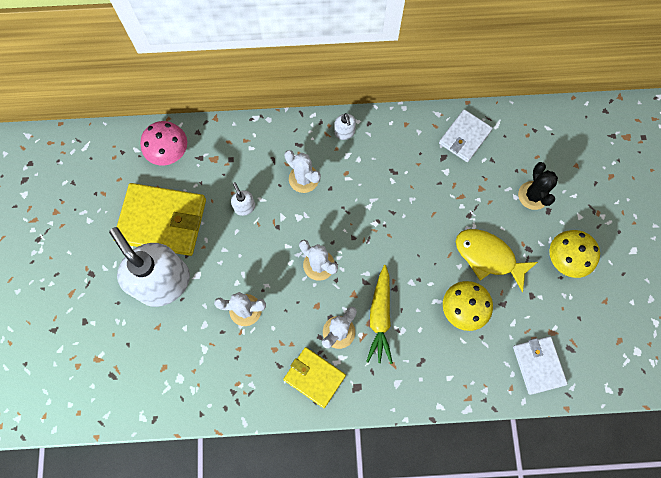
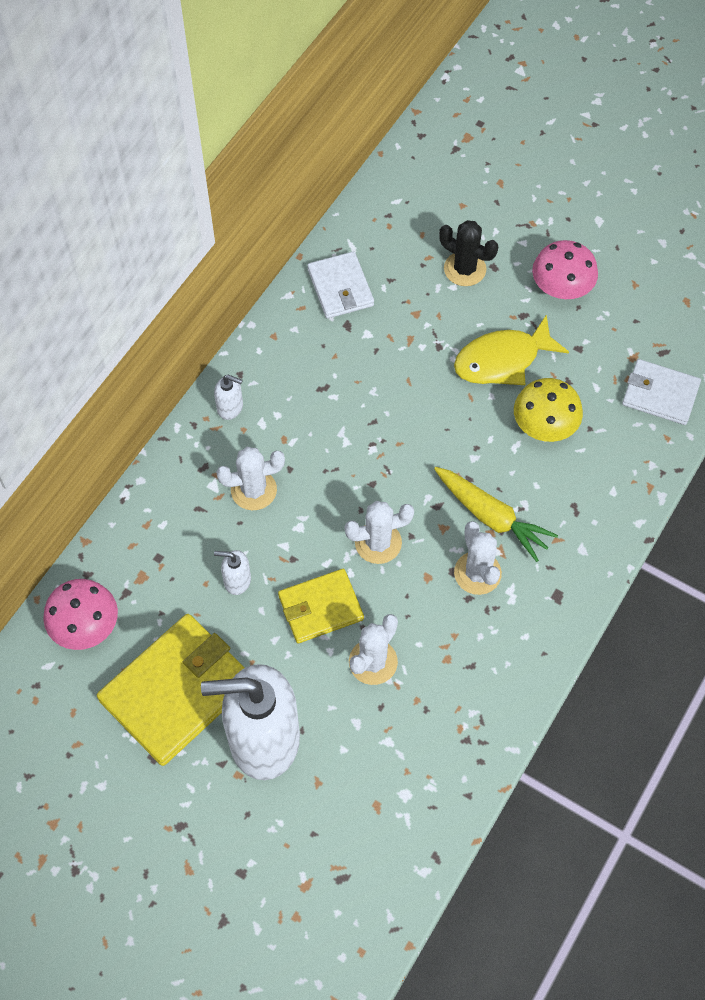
camera: 55 degrees left, 10 degrees down
yellow wallet [283,347,346,408] -> yellow wallet moved to [278,569,364,643]
yellow mushroom [549,230,600,278] -> pink mushroom [532,240,598,299]

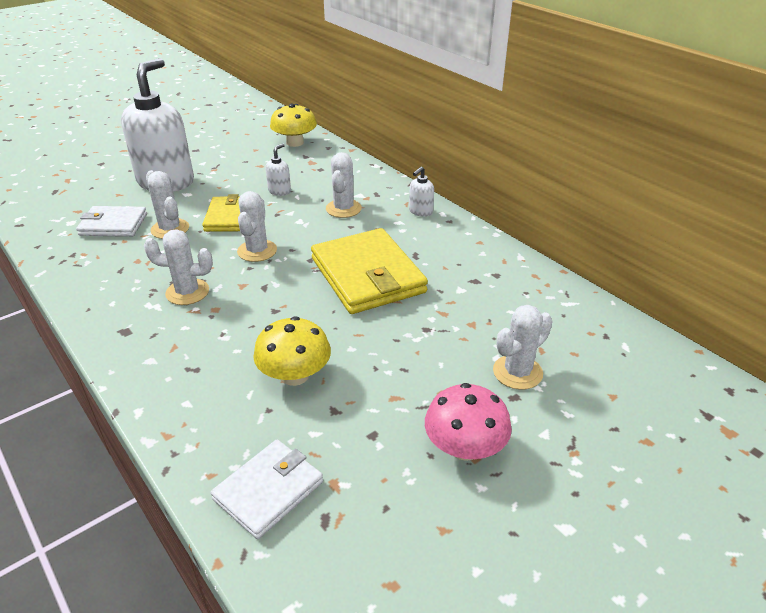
camera: 110 degrees right, 25 degrees down
pink mushroom [43,579,118,650] -> yellow mushroom [270,104,317,147]
yellow wallet [97,614,245,766] -> yellow wallet moved to [311,228,428,314]
white wallet [307,251,374,319] -> white wallet moved to [76,206,147,237]
yellow carrot [434,467,558,562] -> none
black cactus [439,220,498,286] -> white cactus [493,305,553,390]
yellow fish [454,315,569,385] -> none

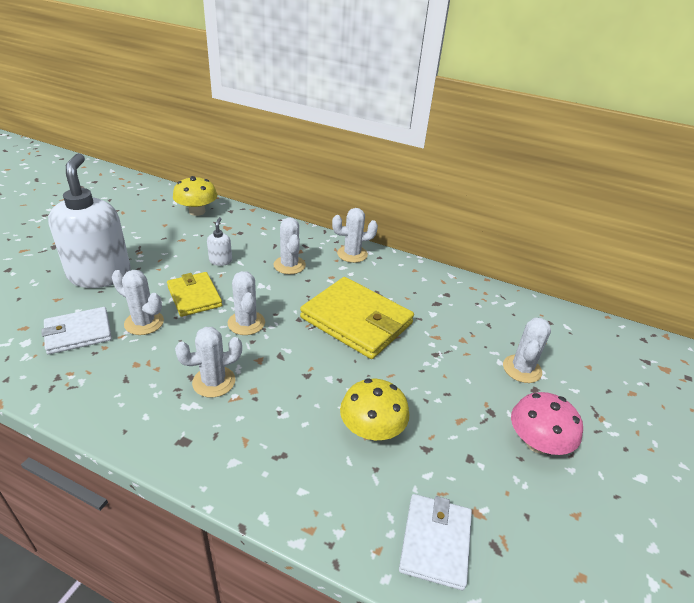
camera: 30 degrees left, 0 degrees up
white soap dispenser [409,166,434,217] -> white cactus [332,208,378,263]

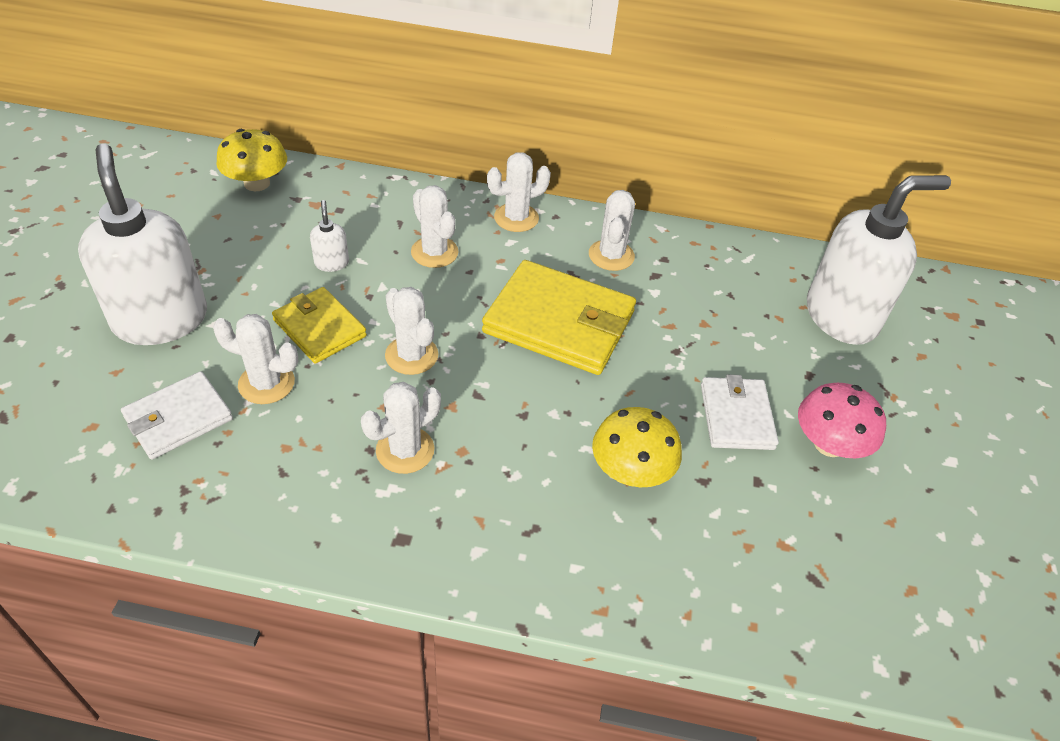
camera: 15 degrees left, 10 degrees up
white wallet [399,494,472,590] -> white wallet moved to [701,374,779,450]
white cactus [503,317,551,383] -> white cactus moved to [589,190,635,271]
none -> white soap dispenser [807,175,951,345]

